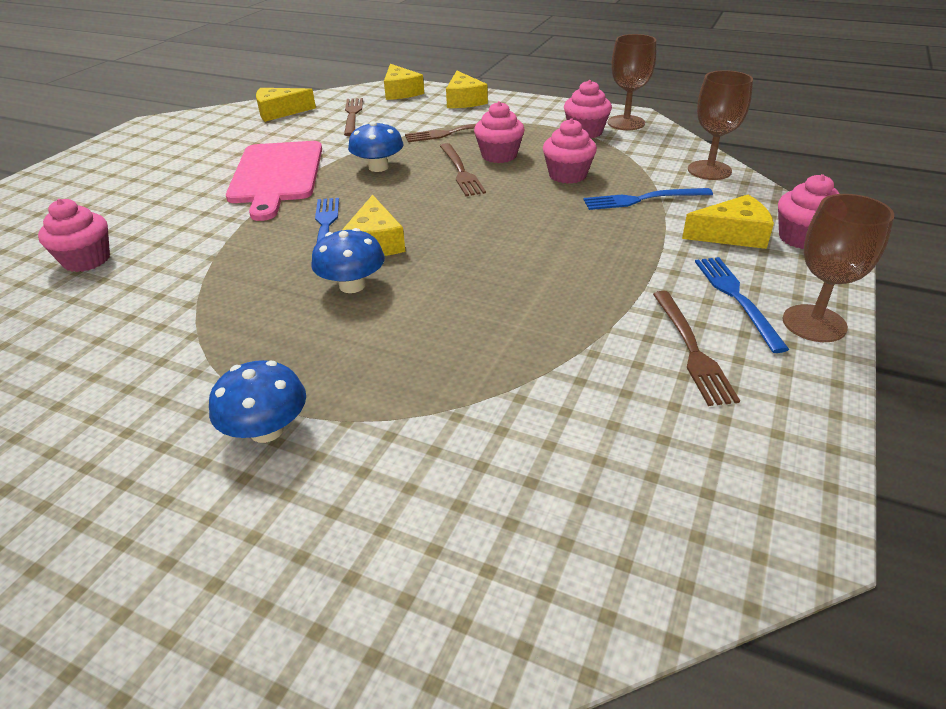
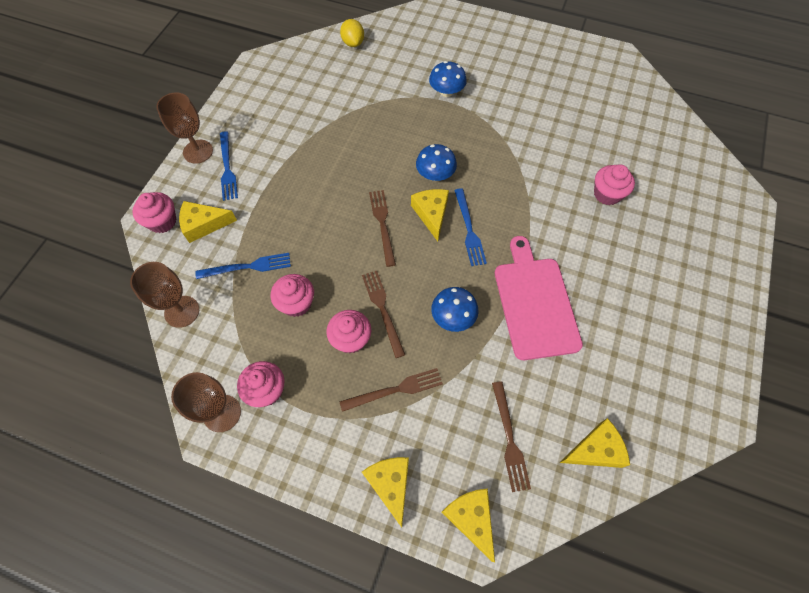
camera: 175 degrees right, 25 degrees up
brown fork [653,291,740,406] -> brown fork moved to [369,190,396,267]
none -> yellow lemon [340,19,364,47]

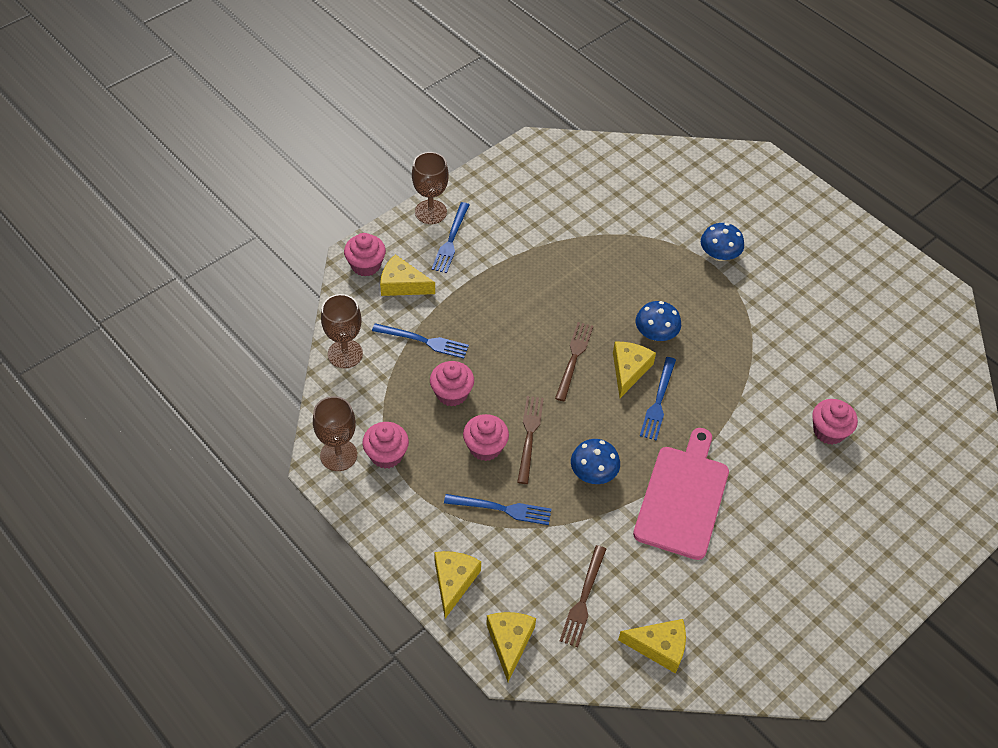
camera: 25 degrees right, 10 degrees down
brown fork [339,368,443,412] -> blue fork [444,494,551,525]
yellow lemon [340,19,364,47] -> none

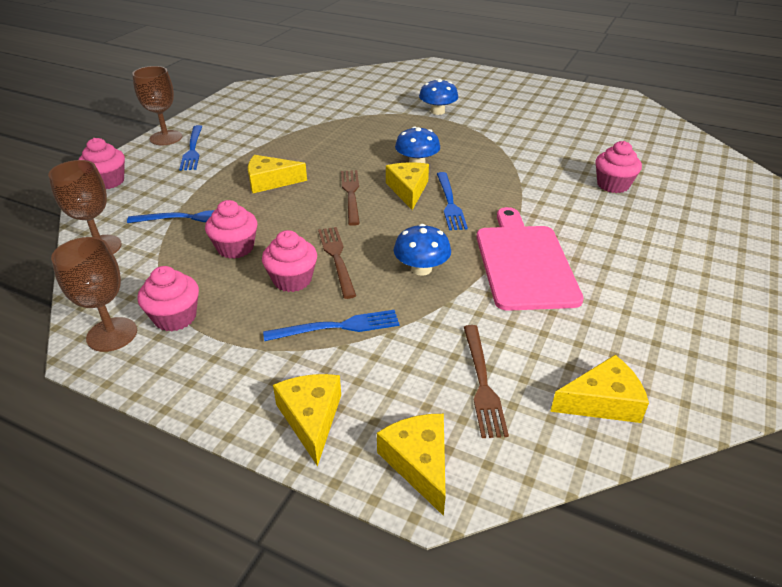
camera: 20 degrees left, 15 degrees down
yellow cheese [380,254,435,296] -> yellow cheese moved to [248,155,307,193]

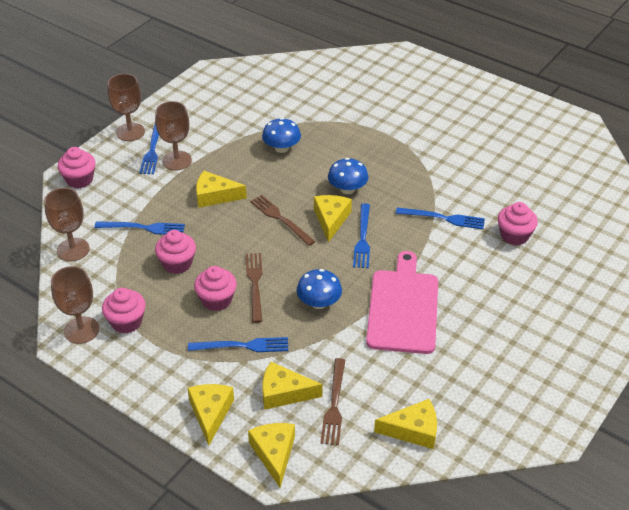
camera: 10 degrees right, 5 degrees up
brown fork [341,170,360,226] -> brown fork turned 45 degrees counterclockwise [250,195,316,246]
blue mushroom [419,79,458,115] -> blue mushroom moved to [262,118,301,153]
none -> brown goblet [155,101,192,171]
none -> yellow cheese [262,362,322,409]
none -> blue fork [396,208,485,229]

